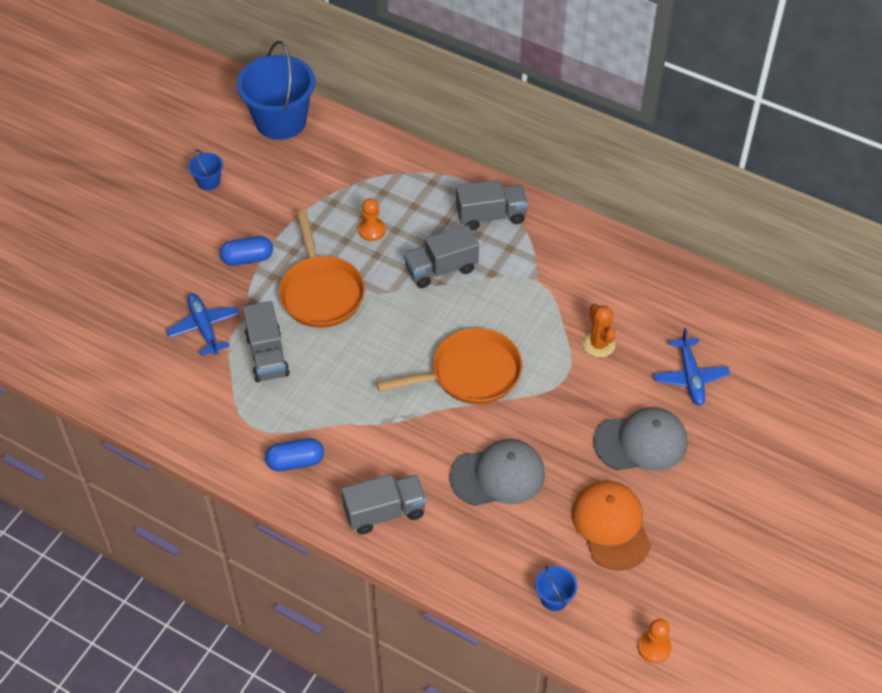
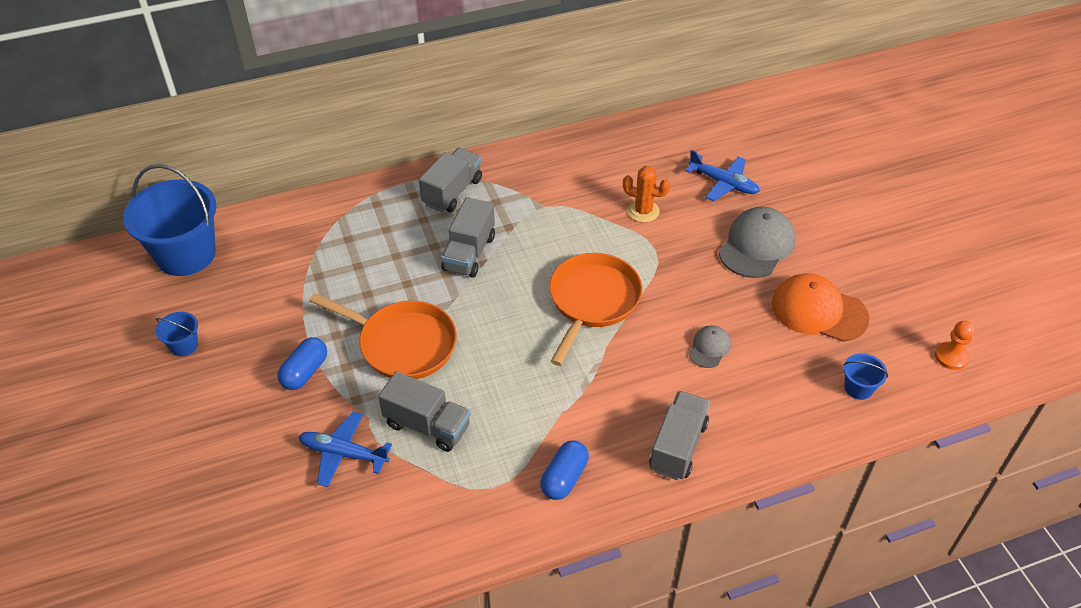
camera: 50 degrees left, 5 degrees down
orange pawn [358,198,386,241] -> none
grey cap [450,439,545,506] -> grey cap [688,325,731,368], size x0.52

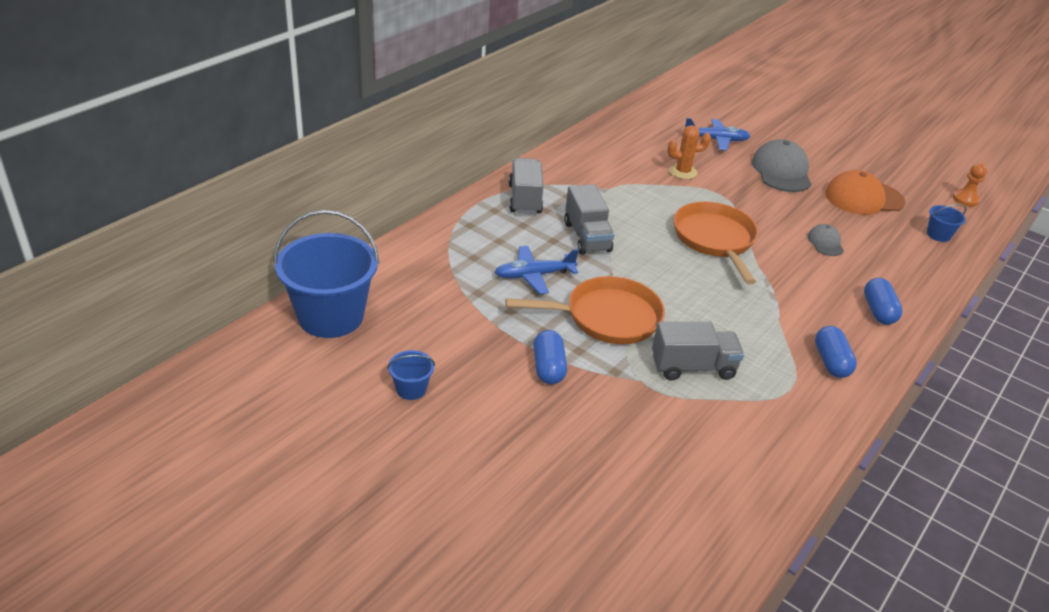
camera: 35 degrees left, 10 degrees down
blue plane [298,412,392,487] -> blue plane moved to [495,246,579,294]
grey truck [649,391,710,480] -> blue capsule [864,278,903,325]

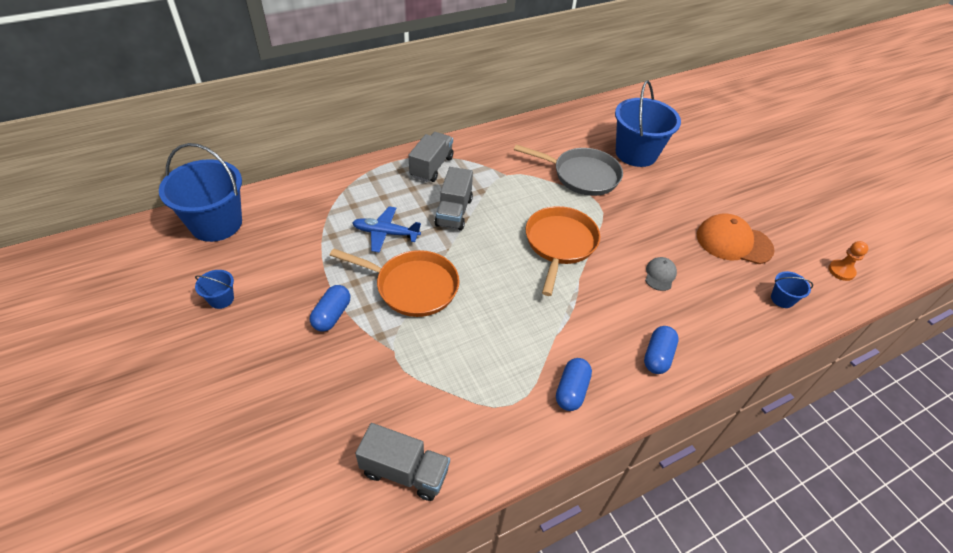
camera: 25 degrees right, 10 degrees up
grey truck [652,322,744,380] -> grey truck moved to [355,423,450,501]
orange cactus [667,125,711,179] -> grey pan [514,145,623,196]
blue plane [685,118,750,151] -> blue bucket [615,80,681,167]
grey cap [752,139,811,192] -> none

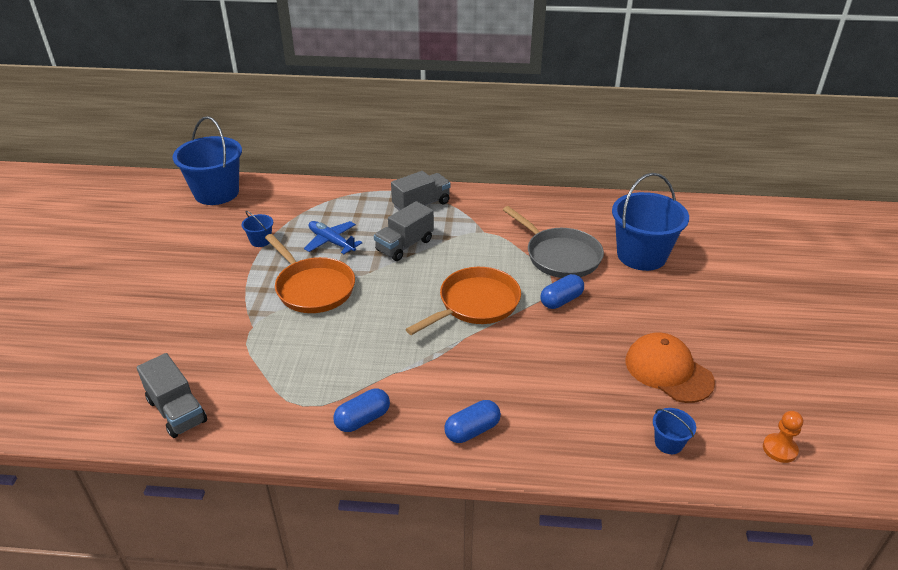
camera: 35 degrees right, 10 degrees down
blue bucket [195,270,234,309] -> blue bucket moved to [241,211,273,247]
blue capsule [310,285,350,332] -> blue capsule moved to [541,274,584,309]
grey cap [645,257,677,291] -> none

